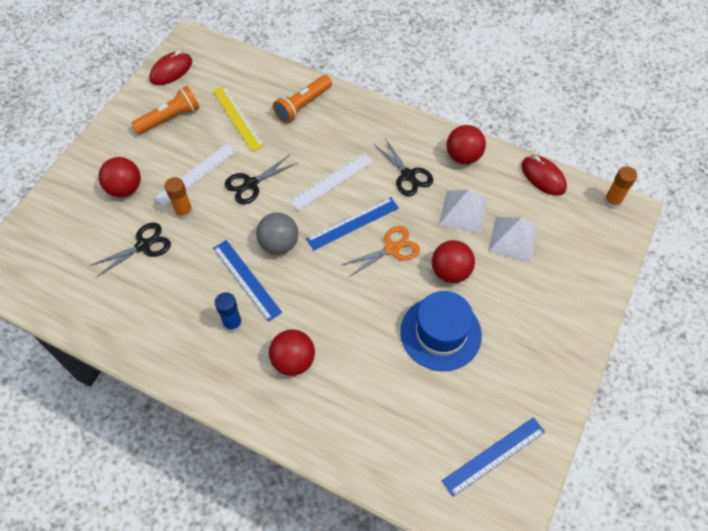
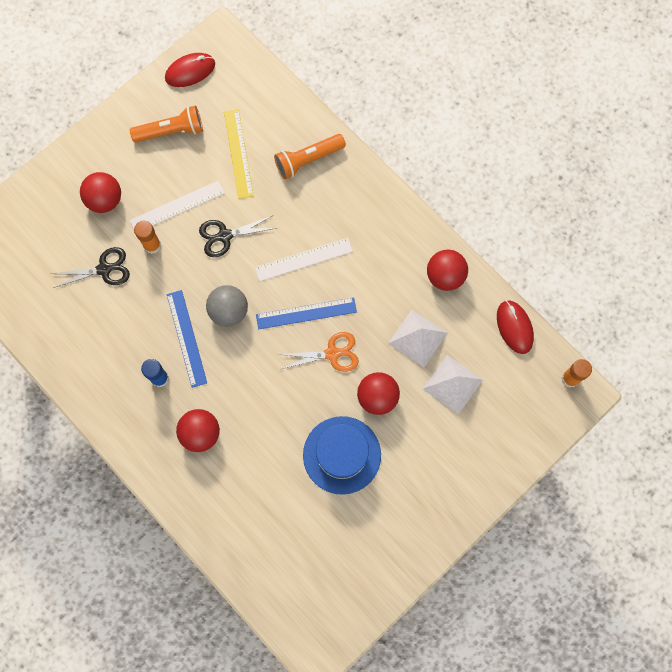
camera: 20 degrees right, 15 degrees up
black scissors [374,138,433,196] -> none
blue ruler [442,417,545,497] -> none

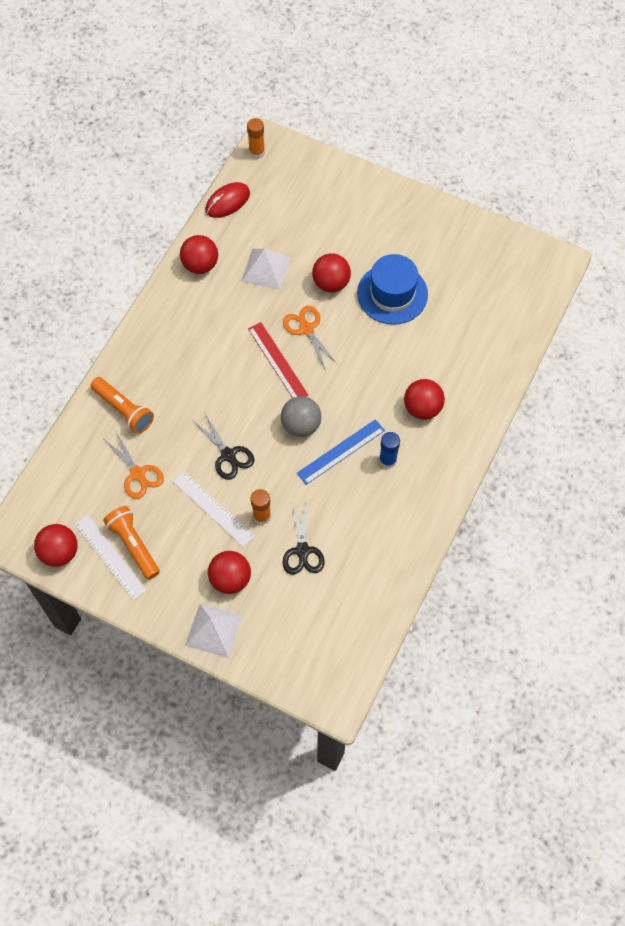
camera: 110 degrees left, 10 degrees down
black scissors [52,247,130,288] -> black scissors turned 150 degrees counterclockwise [283,501,324,575]
red mouse [165,53,215,87] -> red ball [34,524,78,567]
yellow ruler [224,109,254,199] -> orange scissors [104,430,164,499]
white ruler [255,238,353,282] -> white ruler moved to [75,515,147,601]
blue ruler [256,297,357,329] -> red ruler [248,322,308,398]
white pyramid [423,355,483,415] -> white pyramid moved to [185,604,242,658]

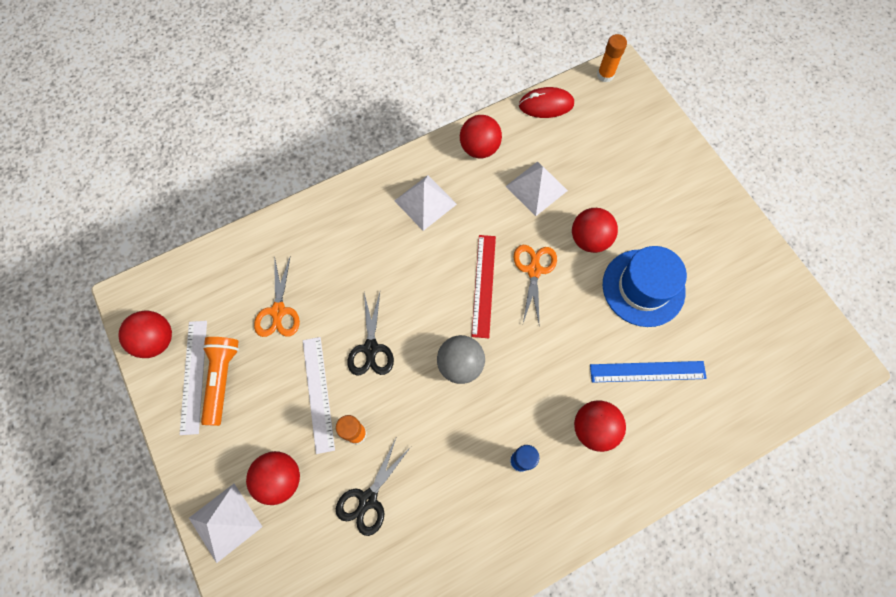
camera: 35 degrees right, 5 degrees up
orange flashlight [90,377,154,434] -> none
blue ruler [297,419,385,485] -> blue ruler moved to [590,361,707,383]
none -> white pyramid [394,175,457,231]

